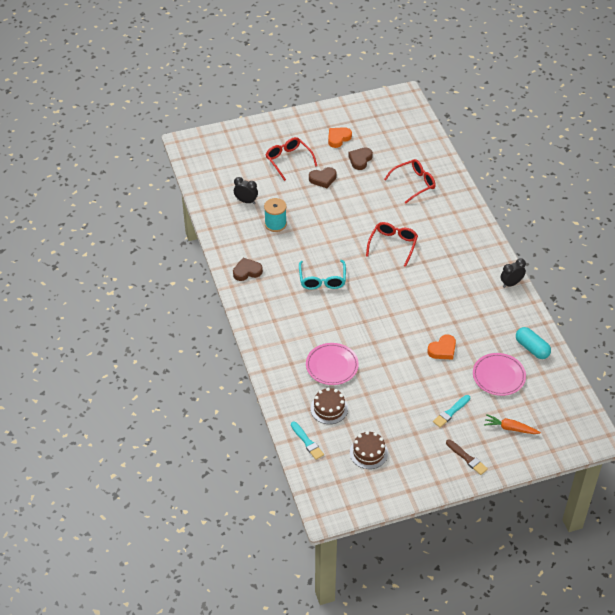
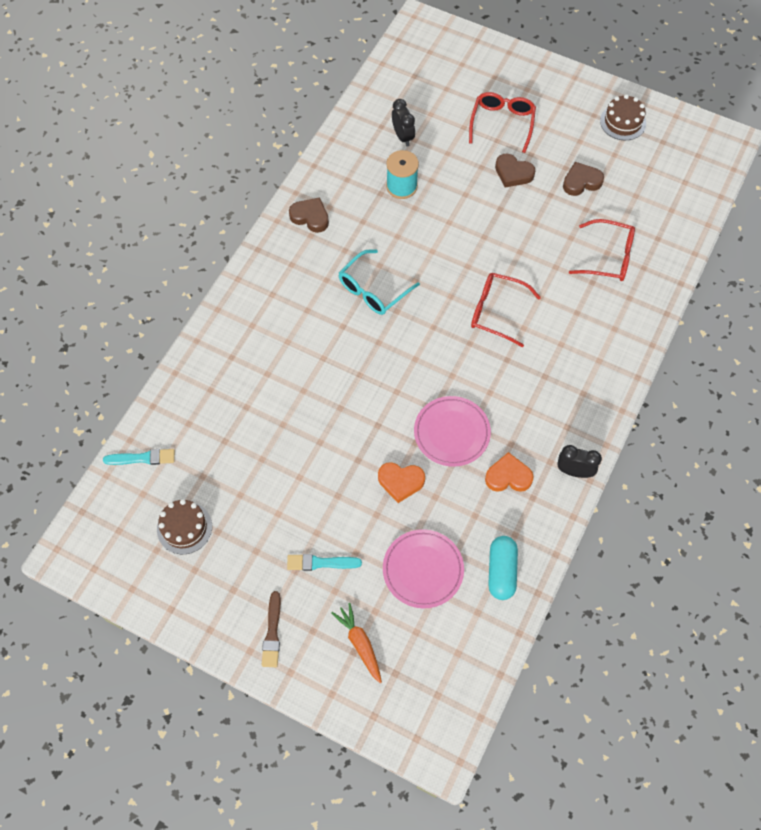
camera: 45 degrees right, 15 degrees up
turquoise brush [291,422,324,460] -> turquoise brush turned 105 degrees counterclockwise [103,449,175,465]
pink plate [306,343,359,385] -> pink plate moved to [414,396,491,467]
brown cake [310,388,348,424] -> brown cake moved to [600,94,646,140]
orange heart [328,127,352,148] -> orange heart moved to [485,452,534,492]
red glasses [366,222,418,267] -> red glasses turned 135 degrees counterclockwise [471,273,541,347]

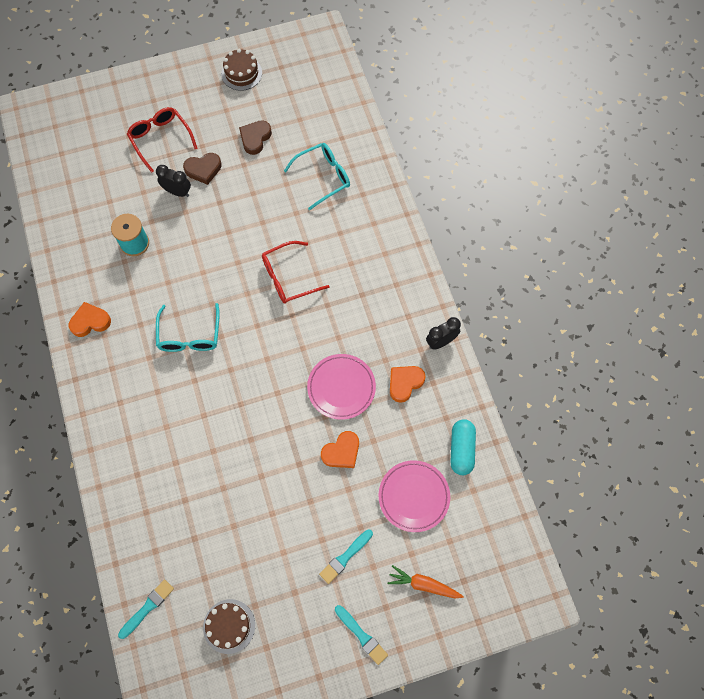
camera: 45 degrees left, 5 degrees up
brown brush [262,591,281,667] -> turquoise brush [335,605,388,665]
brown heart [289,198,329,233] -> orange heart [69,302,111,337]
black clock [392,99,415,146] -> black clock moved to [156,165,191,197]
turquoise capsule [488,536,518,600] -> turquoise capsule turned 45 degrees clockwise [450,419,476,475]
red glasses [569,219,635,281] -> turquoise glasses [284,143,350,210]

